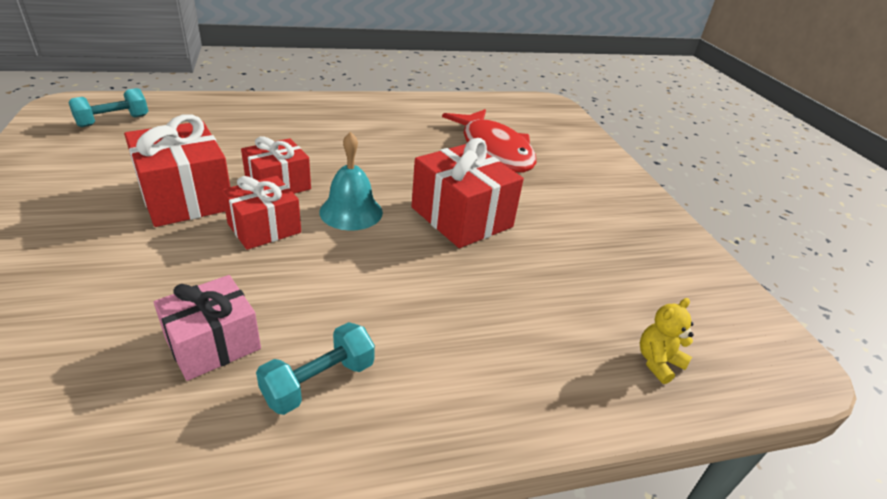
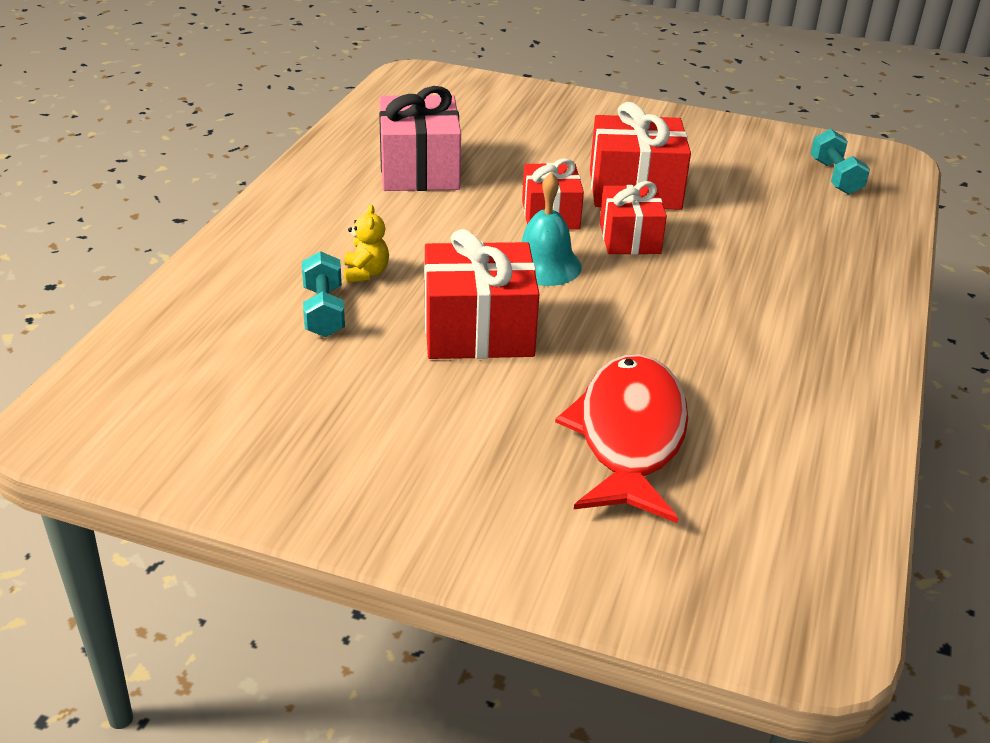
camera: 125 degrees right, 0 degrees up
pink gift [154,275,261,381] -> pink gift [379,86,461,191], size x1.53
turquoise dumbbell [256,322,375,415] -> turquoise dumbbell moved to [302,251,345,337]
red fish [442,109,536,172] -> red fish turned 90 degrees clockwise [555,354,688,523]
yellow teddy bear [640,298,694,384] -> yellow teddy bear moved to [344,204,389,283]

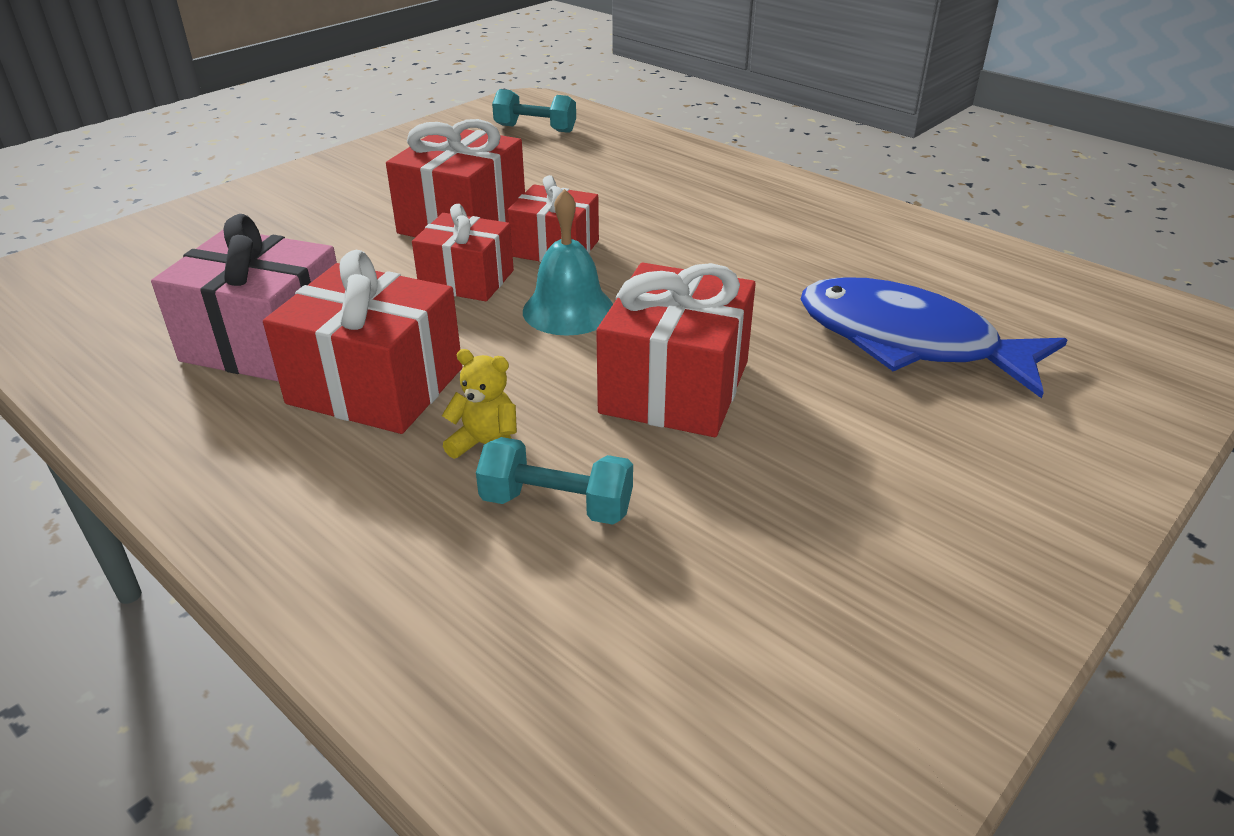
camera: 65 degrees left, 0 degrees up
red fish [555,354,688,523] -> blue fish [800,277,1067,399]
none -> red gift [263,250,463,434]

